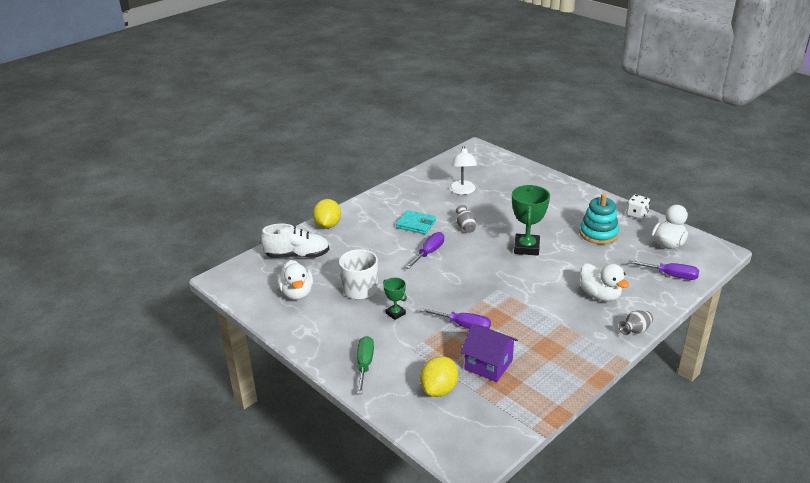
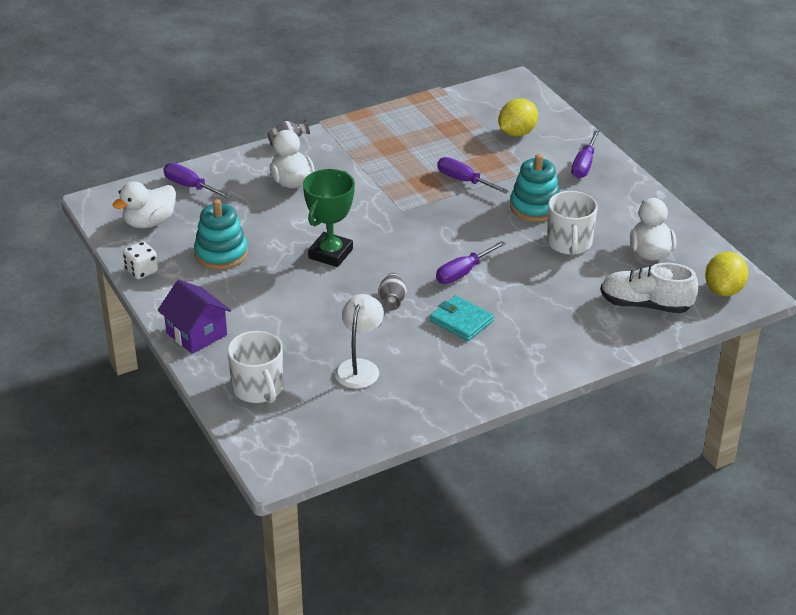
camera: 165 degrees left, 5 degrees up
yellow lemon [313,199,341,229] -> yellow lemon moved to [705,252,748,296]
green screwdriver [357,336,374,394] -> purple screwdriver [571,130,600,178]
green trophy [383,277,407,320] -> turquoise stacking toy [510,154,560,222]
purple house [461,324,518,382] -> purple house moved to [157,280,231,354]
none -> white mug [227,331,283,403]

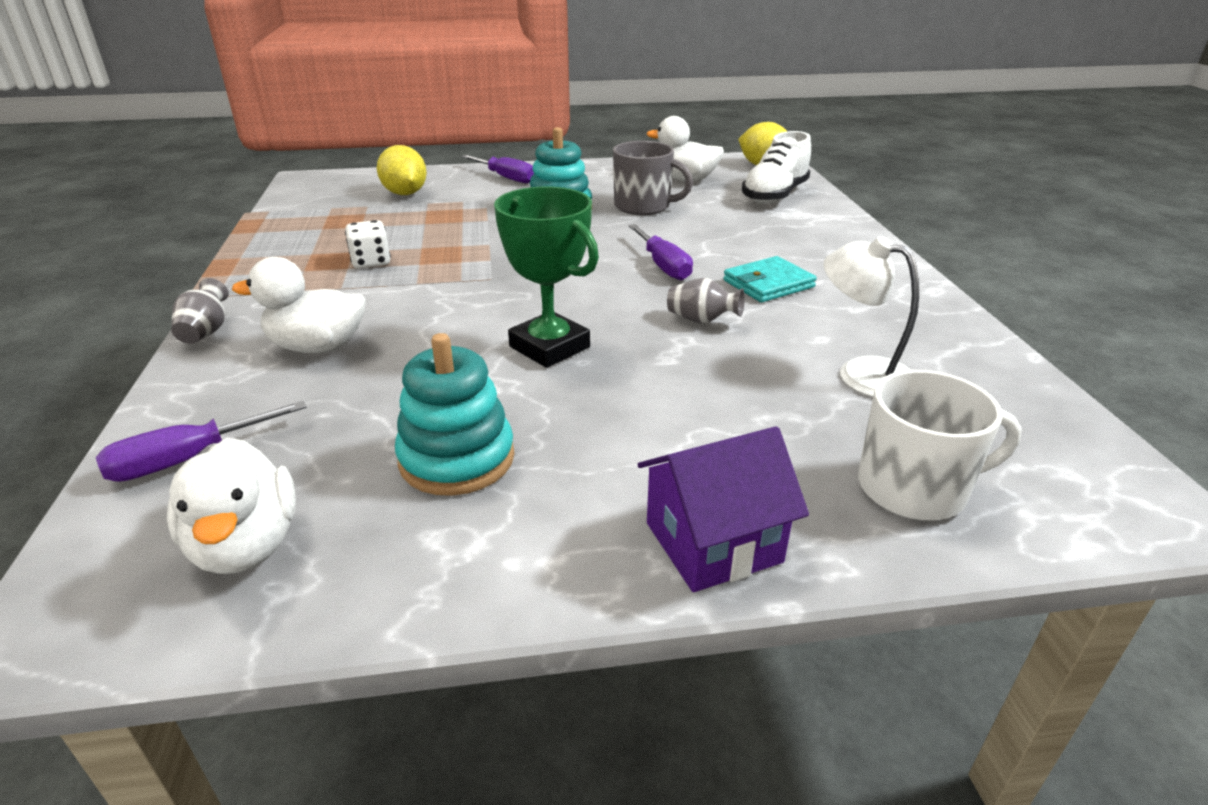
camera: 70 degrees left, 5 degrees down
white dice [123,241,158,279] -> white dice moved to [345,220,391,269]
purple screwdriver [437,157,509,194] -> none
white mug [547,191,598,255] -> grey mug [613,141,693,215]

